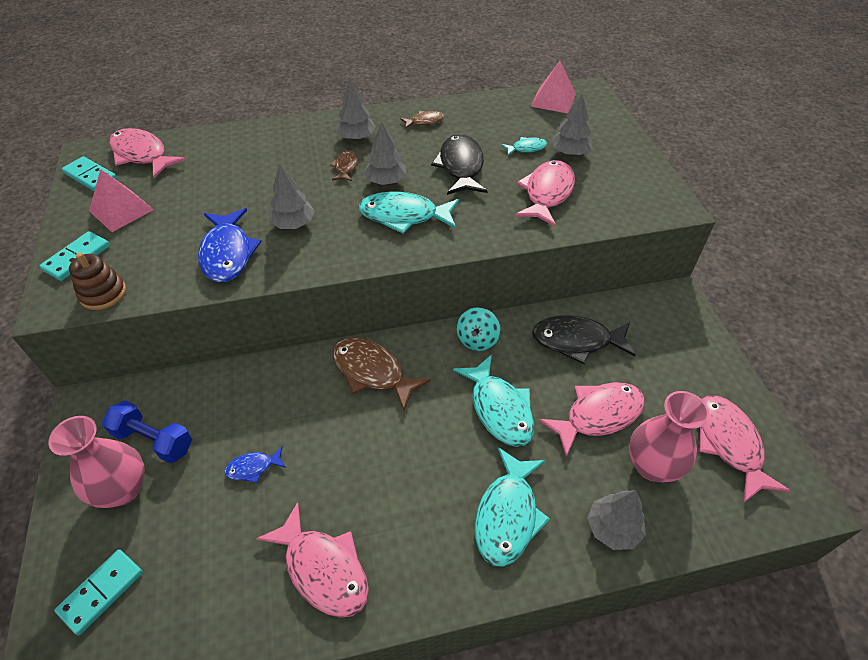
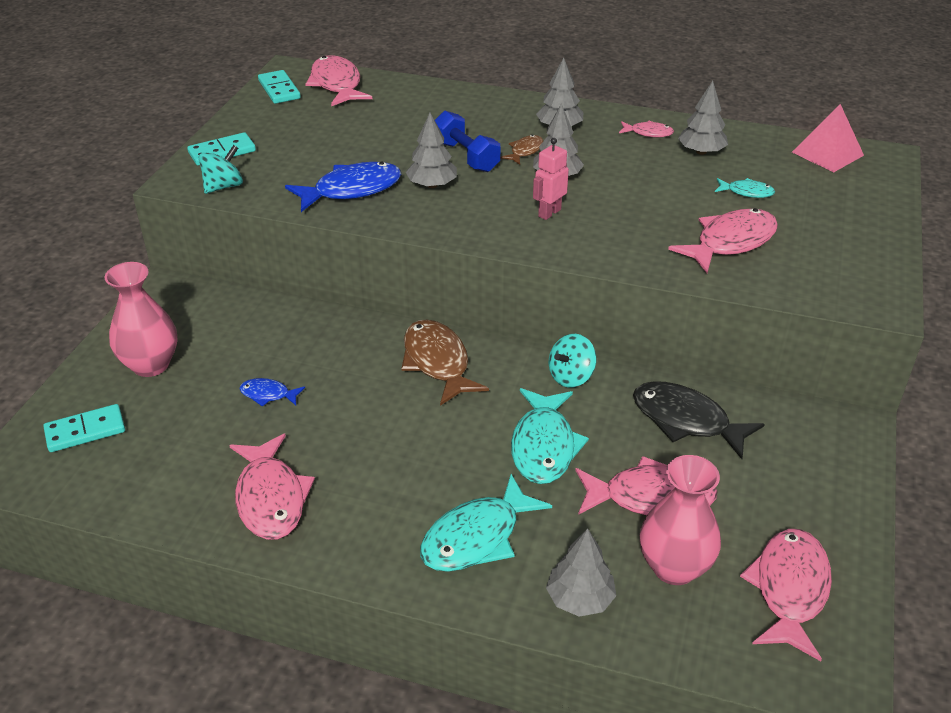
camera: 30 degrees right, 10 degrees down
brown stacking toy [69,253,126,310] -> turquoise spinning top [199,145,243,194]
pink pyramid [89,169,154,232] -> none
blue dumbbell [102,400,192,463] -> blue dumbbell moved to [435,111,500,172]
blue fish [198,208,262,282] -> blue fish turned 135 degrees counterclockwise [285,162,401,212]
turquoise fish [358,192,459,234] -> pink robot [533,138,569,220]
brown fish [400,111,444,129] -> pink fish [619,121,674,137]
black fish [431,134,488,195] -> none
grey tree [551,94,593,156] -> grey tree moved to [678,81,728,155]

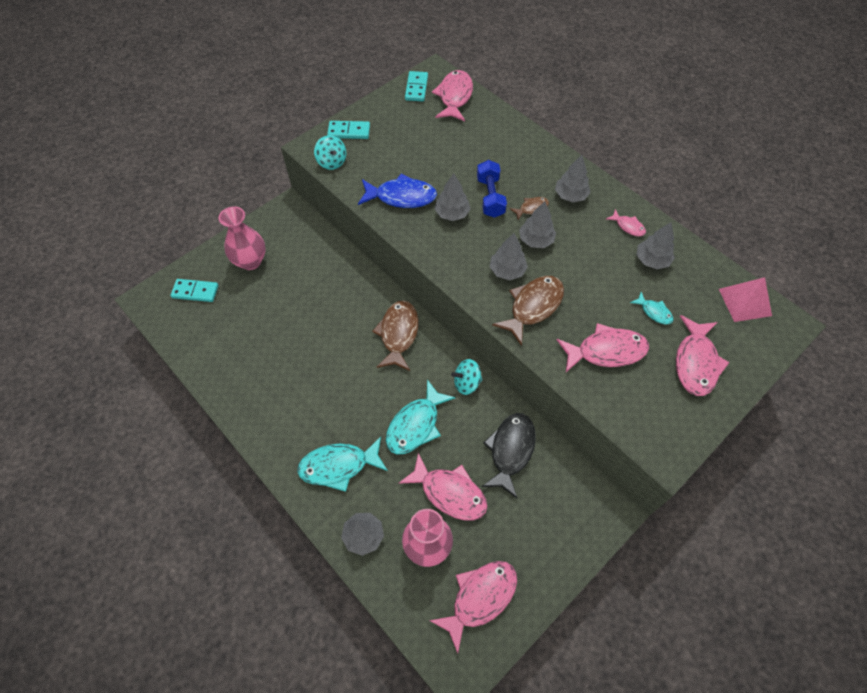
camera: 30 degrees right, 20 degrees up
turquoise spinning top [199,145,243,194] -> turquoise spinning top turned 75 degrees clockwise [314,135,346,170]
pink fish [229,434,315,540] -> pink fish moved to [676,315,730,396]
blue fish [240,378,305,407] -> none
pink robot [533,138,569,220] -> grey tree [490,233,528,280]
black fish [633,381,765,459] -> black fish turned 45 degrees clockwise [481,413,536,499]
none -> brown fish [492,276,564,346]

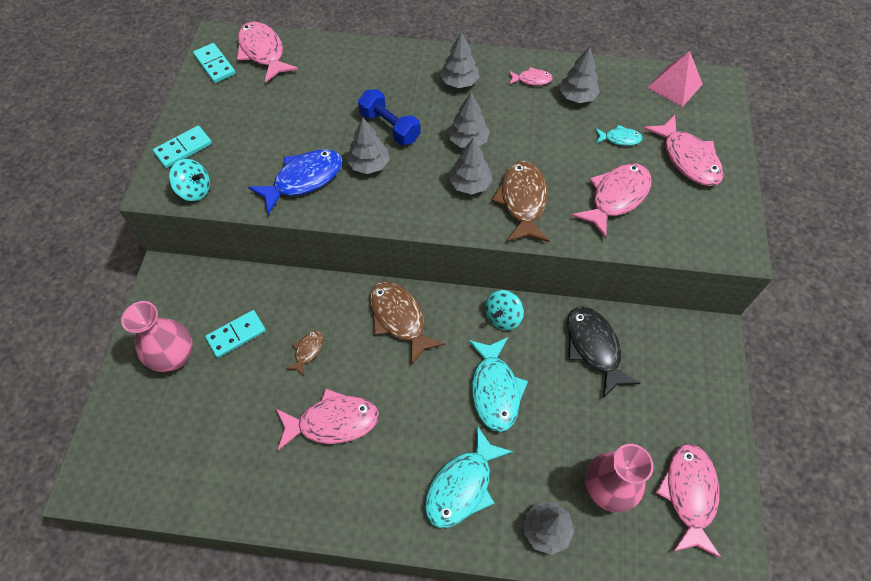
camera: 40 degrees left, 0 degrees up
turquoise domino [171,279,219,302] -> turquoise domino moved to [205,310,266,358]
pink fish [399,453,488,520] -> pink fish moved to [276,389,379,451]
brown fish [510,197,549,220] -> brown fish moved to [286,330,323,376]

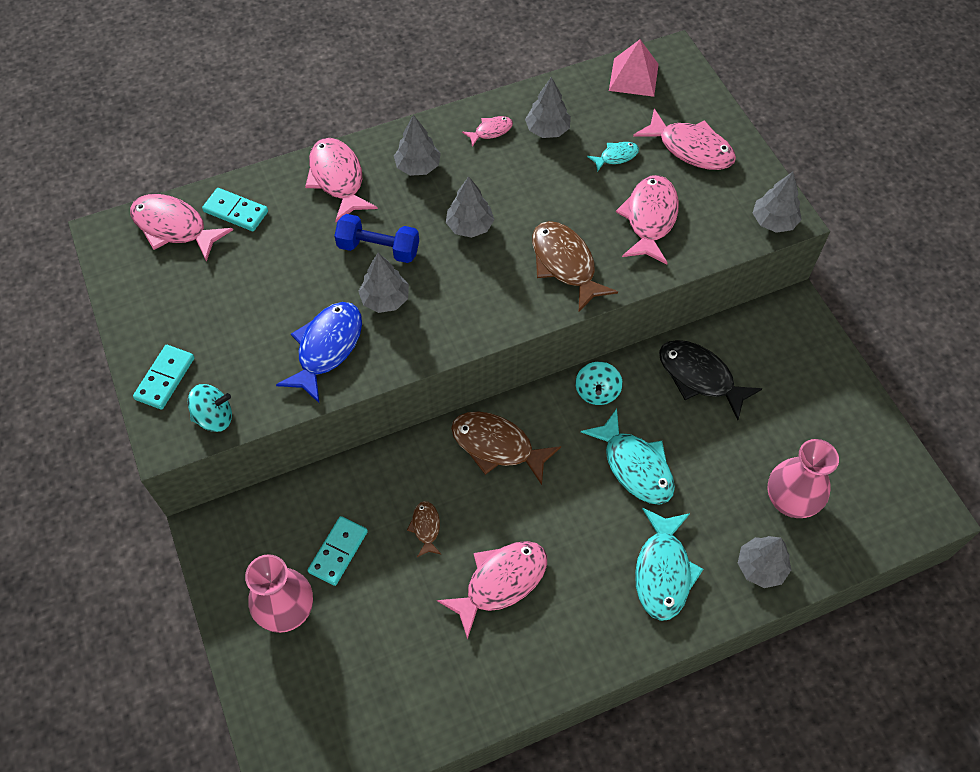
camera: 30 degrees left, 0 degrees up
turquoise domino [193,43,236,83] -> turquoise domino moved to [202,188,268,231]
grey tree [449,138,493,195] -> grey tree moved to [753,172,802,233]
pink fish [656,444,721,558] -> pink fish moved to [305,138,378,222]

